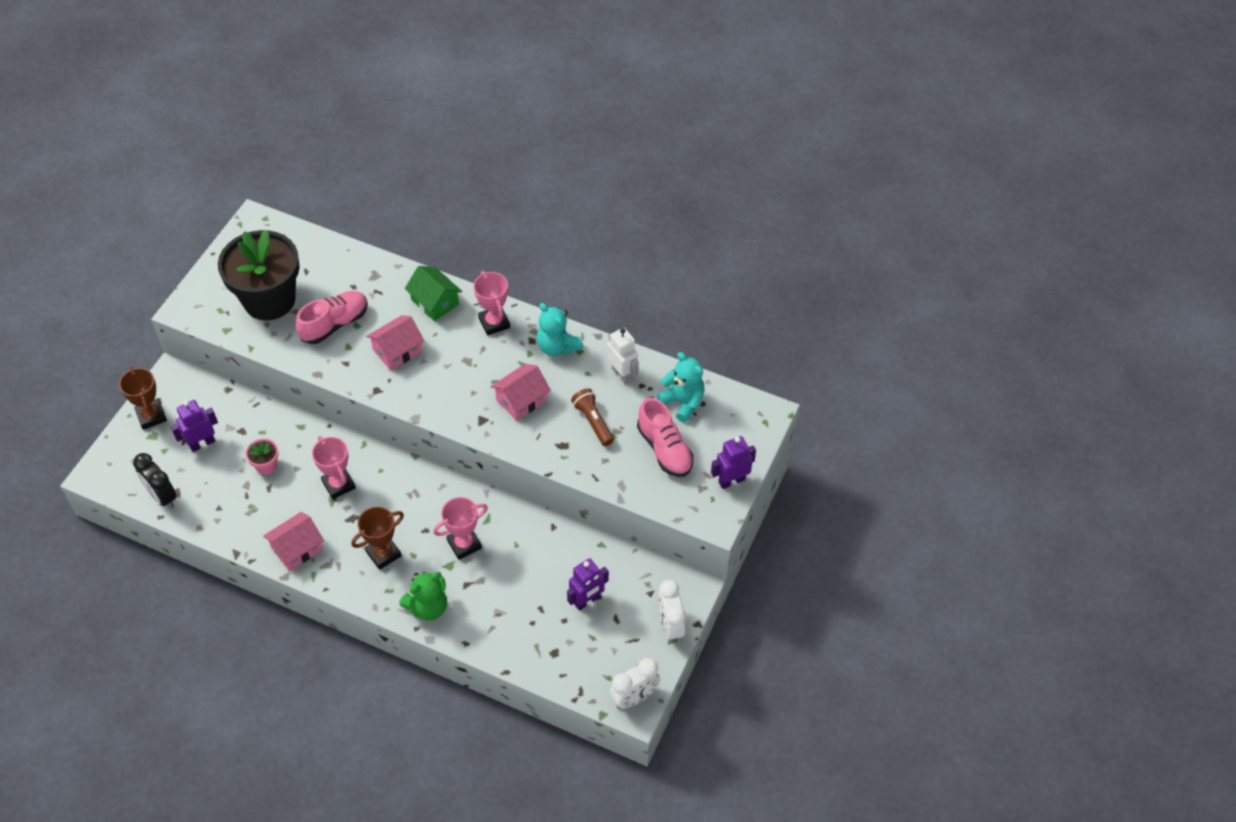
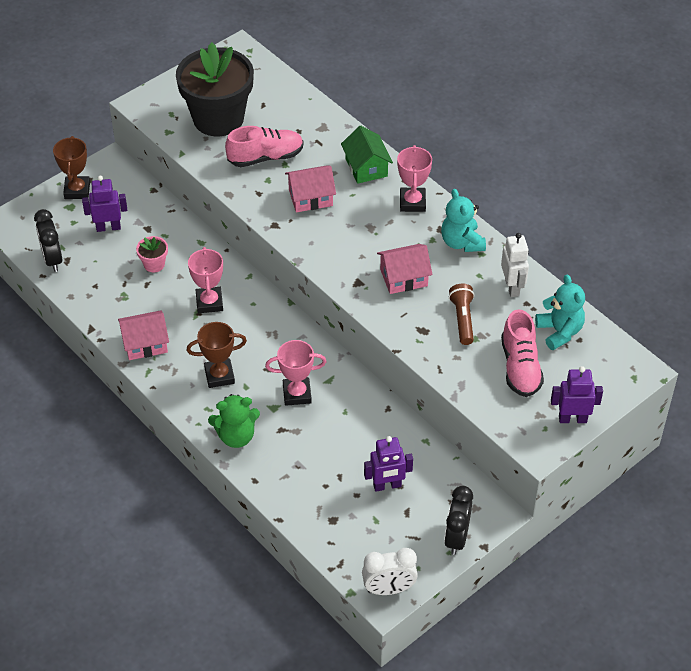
camera: 25 degrees right, 5 degrees down
white clock [658,580,686,643] -> black clock [444,486,473,555]

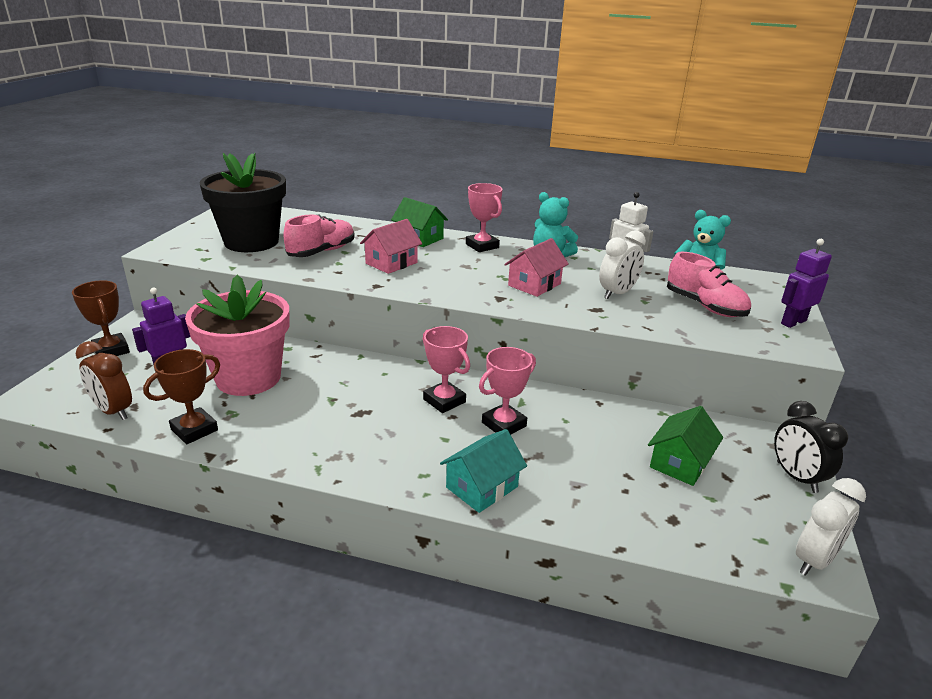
camera: 35 degrees left, 20 degrees down
black clock [34,209,63,272] -> brown clock [76,341,132,420]
pink house [118,310,169,360] -> none
pink flower pot [136,236,168,273] -> pink flower pot [185,275,290,396], size x2.50
brown trophy [187,322,247,388] -> brown trophy moved to [143,349,220,444]
pink trophy [188,247,223,313] -> pink trophy moved to [423,326,470,413]
green teddy bear [208,394,260,448] -> turquoise house [440,429,527,513]
purple robot [364,436,413,492] -> green house [648,406,723,486]
brown flashlight [449,284,474,345] -> white clock [599,230,646,299]

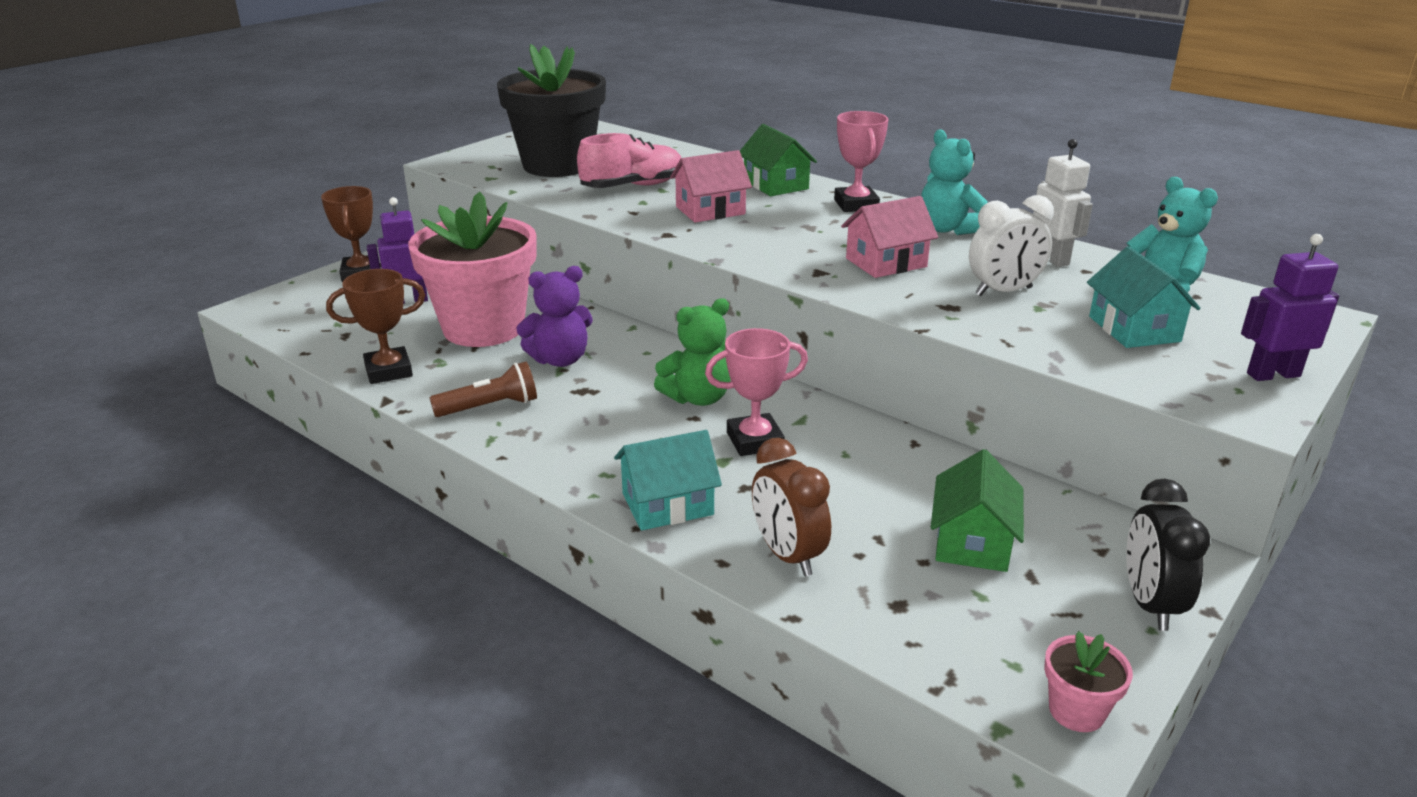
camera: 25 degrees right, 0 degrees up
brown clock [76,341,132,420] -> brown clock moved to [752,438,831,576]
pink trophy [423,326,470,413] -> green teddy bear [654,298,731,406]
green house [648,406,723,486] -> green house turned 45 degrees counterclockwise [931,449,1024,572]
pink shoe [667,252,751,317] -> turquoise house [1087,246,1201,348]
white clock [796,478,866,576] -> pink flower pot [1044,631,1133,732]
none -> brown flashlight [430,362,537,417]
none -> purple teddy bear [516,266,593,367]

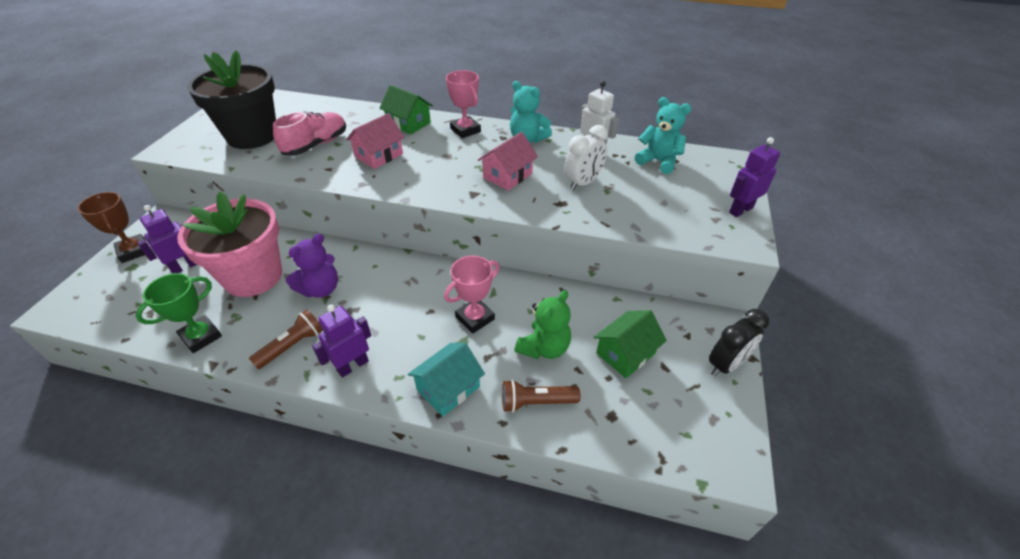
camera: 25 degrees left, 15 degrees up
brown trophy [326,269,425,384] -> green trophy [135,273,222,353]
green teddy bear [654,298,731,406] -> green teddy bear moved to [515,290,571,359]
brown clock [752,438,831,576] -> brown flashlight [502,380,580,413]
green house [931,449,1024,572] -> green house turned 60 degrees clockwise [594,310,667,378]
pink flower pot [1044,631,1133,732] -> none
turquoise house [1087,246,1201,348] -> none
black clock [1126,478,1210,631] -> black clock turned 105 degrees counterclockwise [709,309,769,376]
none -> purple robot [312,305,371,378]

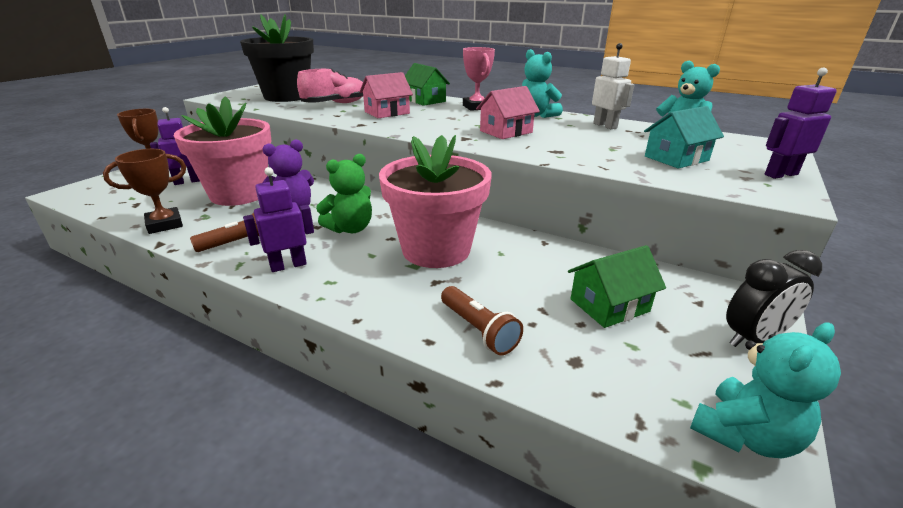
camera: 15 degrees right, 15 degrees down
green trophy [135,273,222,353] -> brown trophy [103,149,186,234]
turquoise house [408,343,485,416] -> turquoise house moved to [644,106,724,169]
pink trophy [444,256,500,334] -> pink flower pot [379,135,492,268]
brown flashlight [502,380,580,413] -> brown flashlight turned 135 degrees counterclockwise [441,286,523,355]
green teddy bear [515,290,571,359] -> green teddy bear moved to [316,154,372,233]
white clock [564,125,608,190] -> none
none -> turquoise teddy bear [690,322,841,458]

